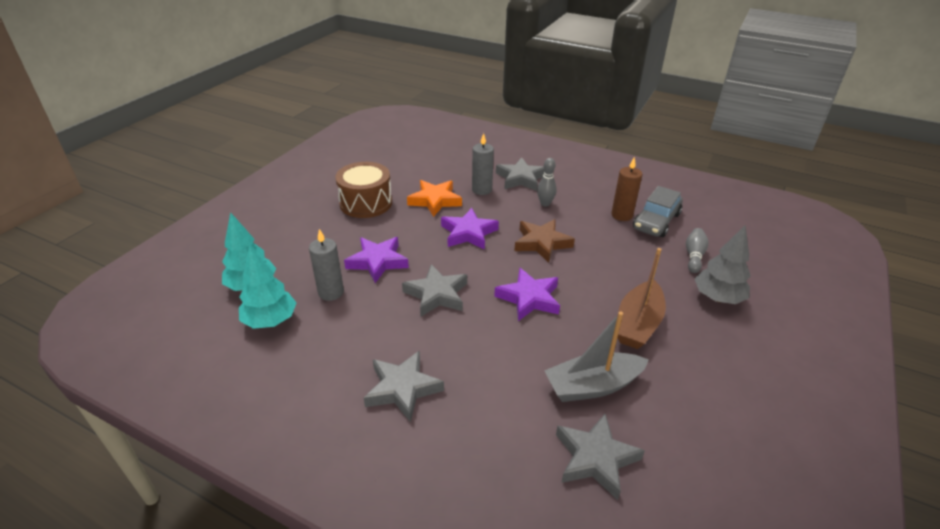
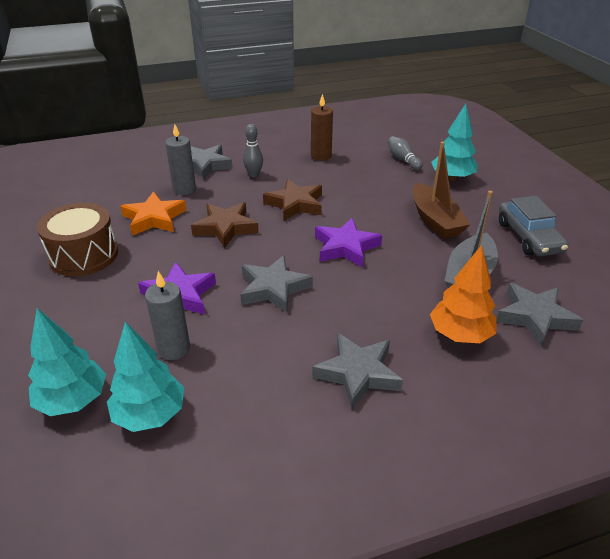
camera: 45 degrees left, 0 degrees up
purple star [441,208,499,250] -> brown star [191,202,259,248]
grey car [633,186,683,237] -> grey car moved to [499,196,568,256]
grey tree [695,225,751,304] -> turquoise tree [431,104,478,181]
none -> orange tree [430,245,497,343]

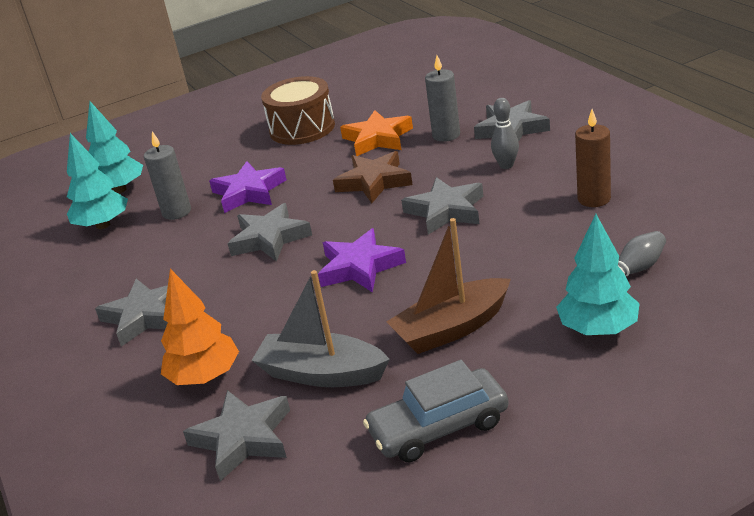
camera: 85 degrees right, 5 degrees down
brown star [263,179,322,221] -> grey star [401,177,483,235]

